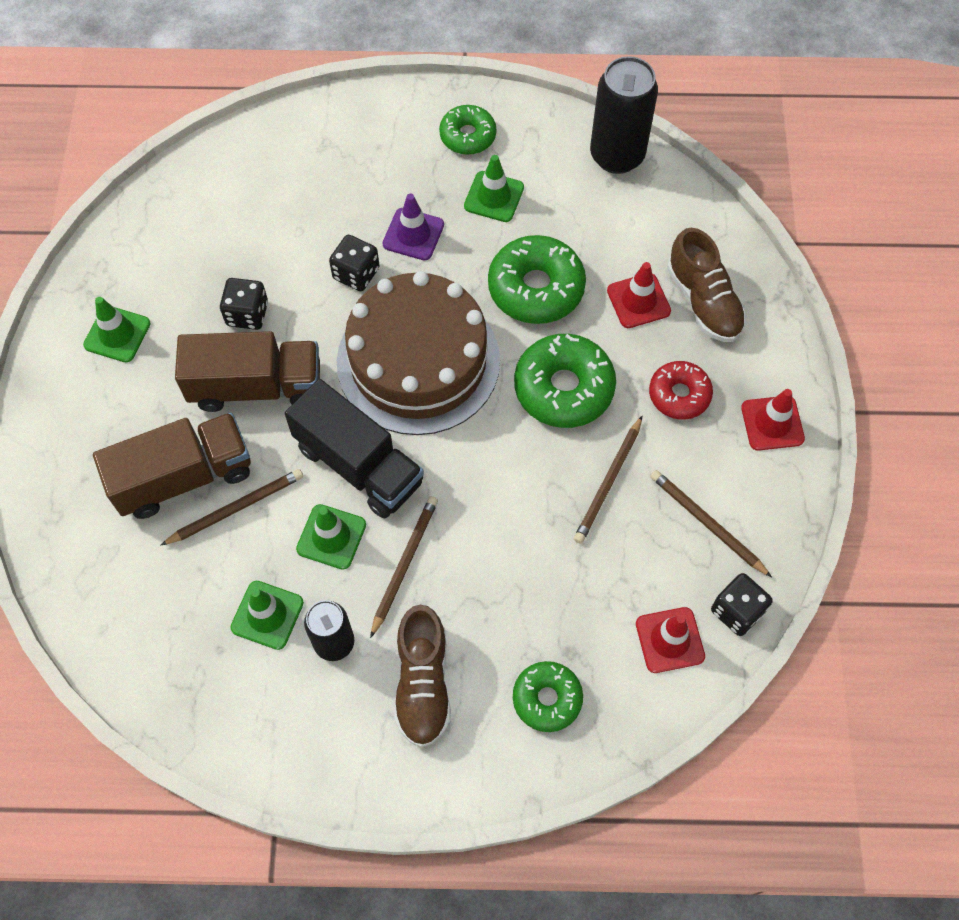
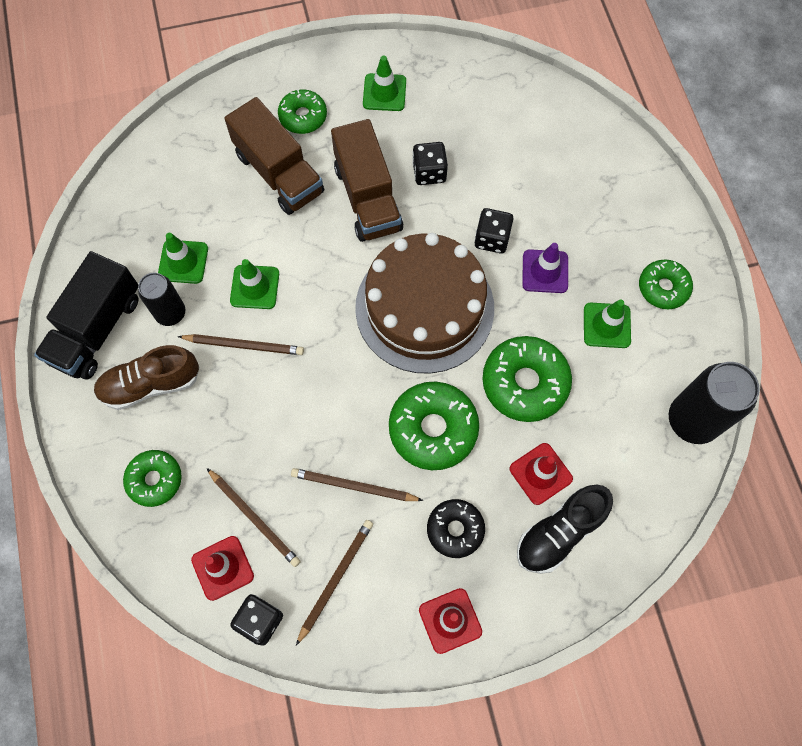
camera: 75 degrees right, 5 degrees up
brown pencil [160,469,303,546] -> brown pencil moved to [207,468,301,567]
black truck [285,379,424,518] -> black truck moved to [34,251,139,380]
red donut [649,361,713,420] -> black donut [427,499,485,558]
brown shoe [667,228,747,342] -> black shoe [517,485,613,574]
none -> green donut [278,89,327,134]

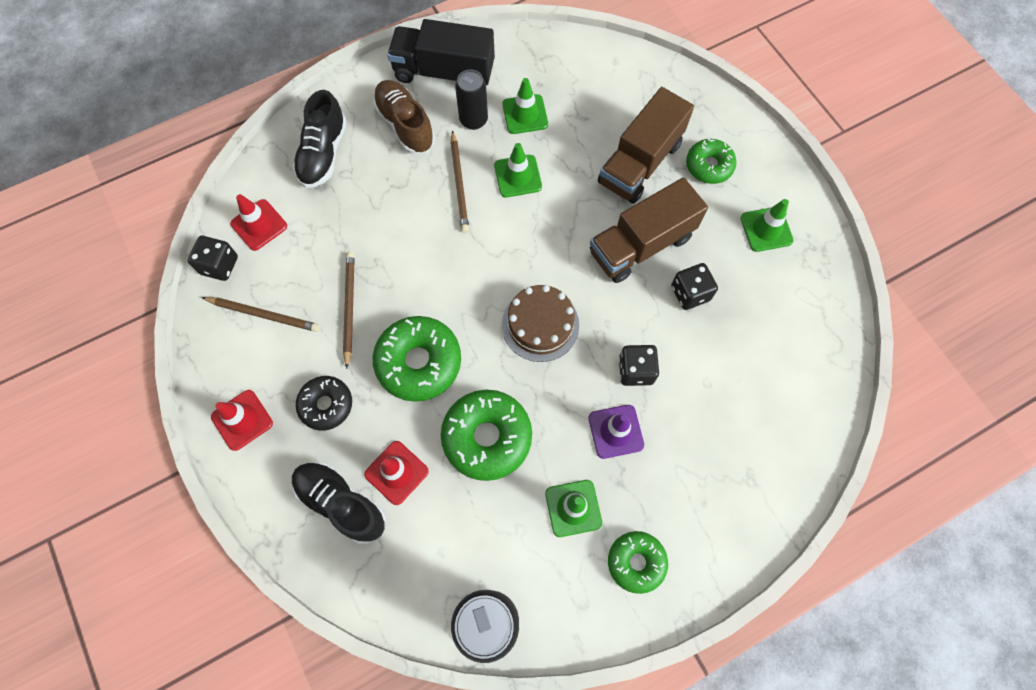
camera: 75 degrees right, 0 degrees up
green donut [123,450,182,507] -> black shoe [293,90,347,188]
brown pencil [207,468,301,567] -> none
brown cake [355,233,494,374] -> brown cake [502,285,579,362], size x0.56

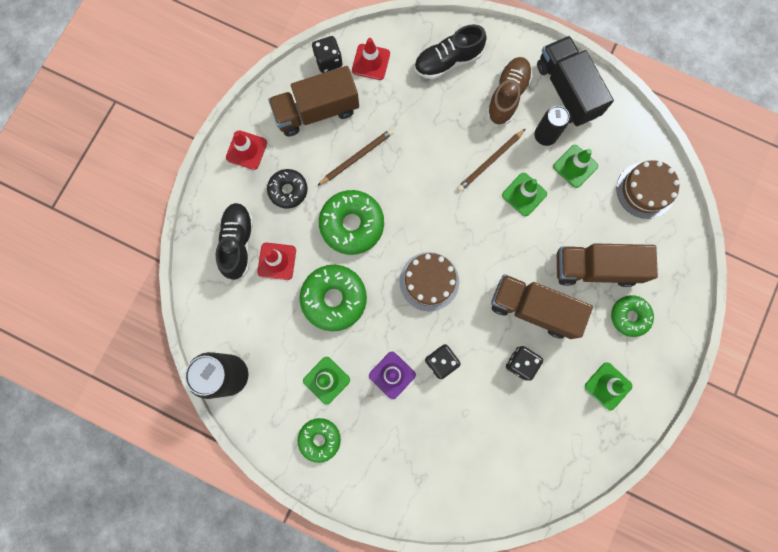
camera: 55 degrees right, 10 degrees up
brown pencil [202,297,320,332] -> brown truck [268,66,359,136]
none -> brown cake [617,160,680,219]

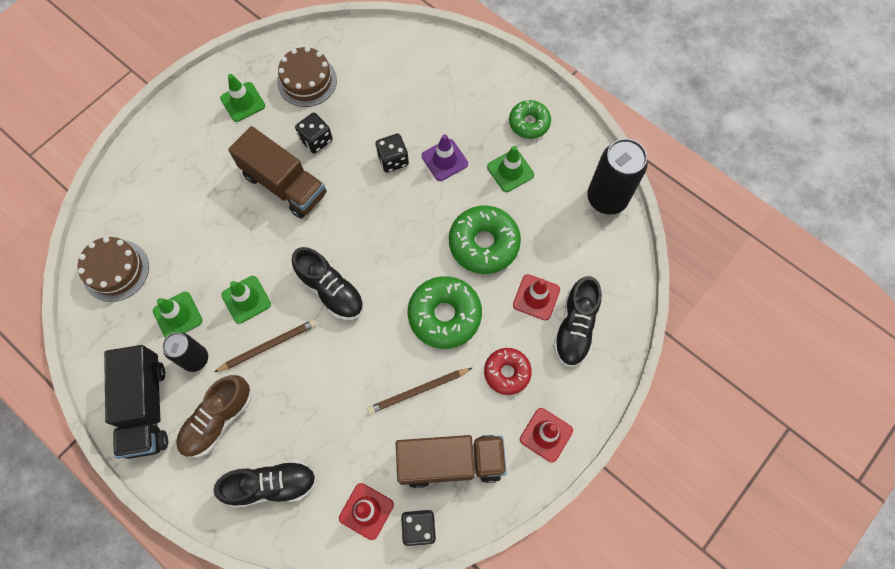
camera: 165 degrees left, 10 degrees down
black donut [267,169,308,209] -> red donut [484,348,532,395]
brown cake [399,252,459,311] -> brown cake moved to [277,47,337,107]
brown truck [557,243,658,287] -> none
green donut [611,295,654,337] -> none
none -> black shoe [292,247,364,320]

